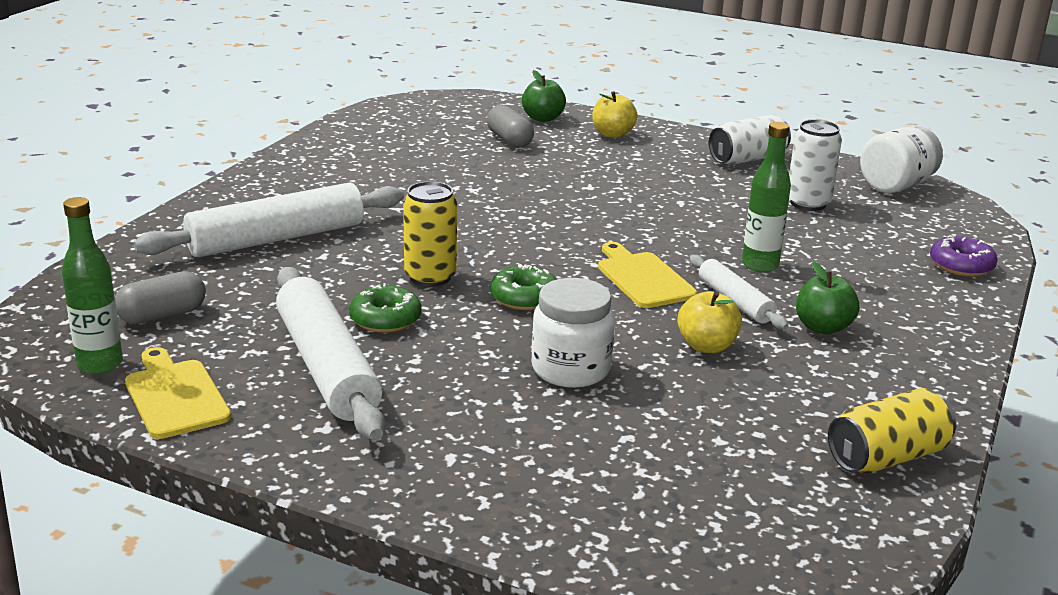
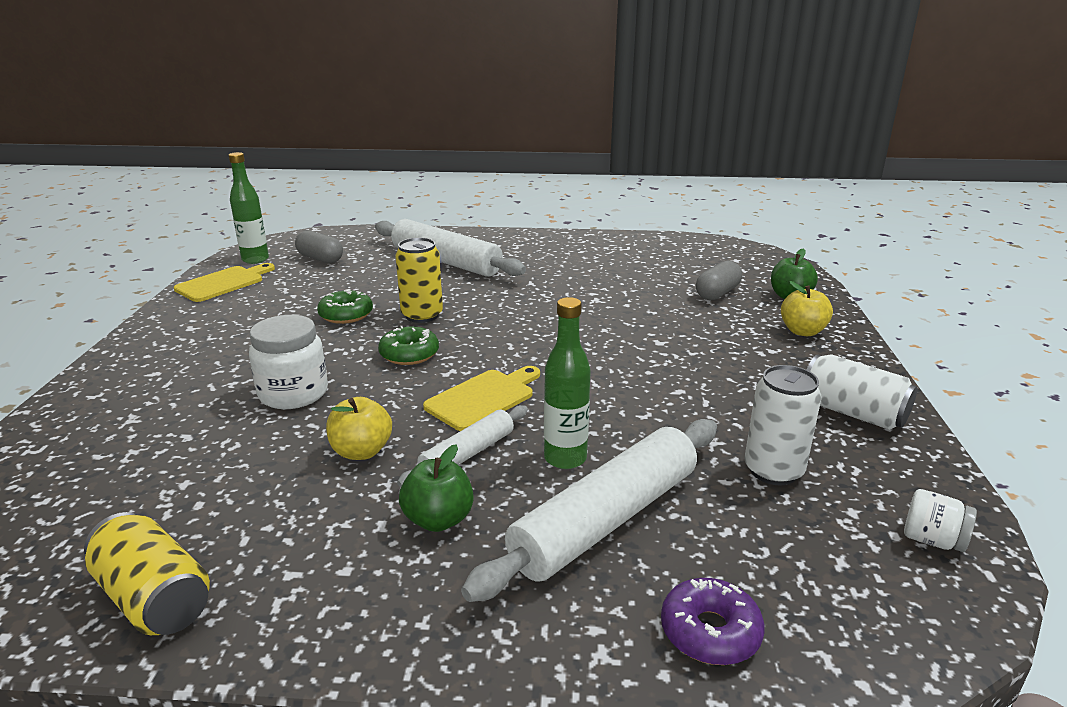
camera: 70 degrees right, 0 degrees up
white rolling pin [276,267,385,440] -> white rolling pin moved to [461,419,717,602]
white jar [860,127,943,193] -> white jar [904,489,977,552], size x0.56

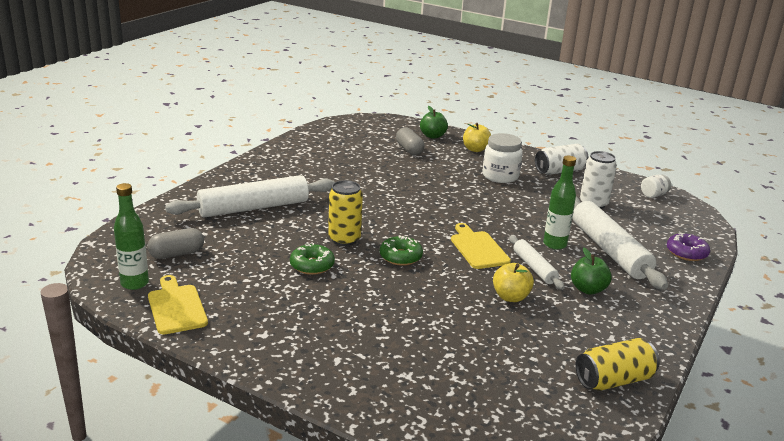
camera: 65 degrees left, 0 degrees up
white jar [249,315,328,409] -> white jar moved to [482,133,523,183]

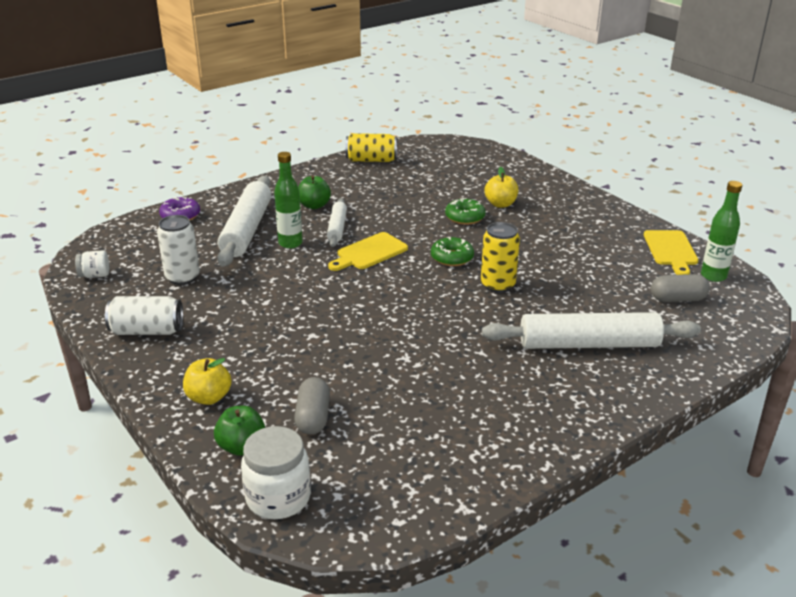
camera: 155 degrees left, 5 degrees up
green donut [290,243,335,275] -> green donut moved to [445,198,486,225]
yellow cutting board [451,223,511,269] -> yellow cutting board turned 45 degrees clockwise [328,232,408,271]
white jar [482,133,523,183] -> white jar moved to [241,426,311,519]
yellow apple [493,263,534,302] -> yellow apple moved to [485,167,518,208]

